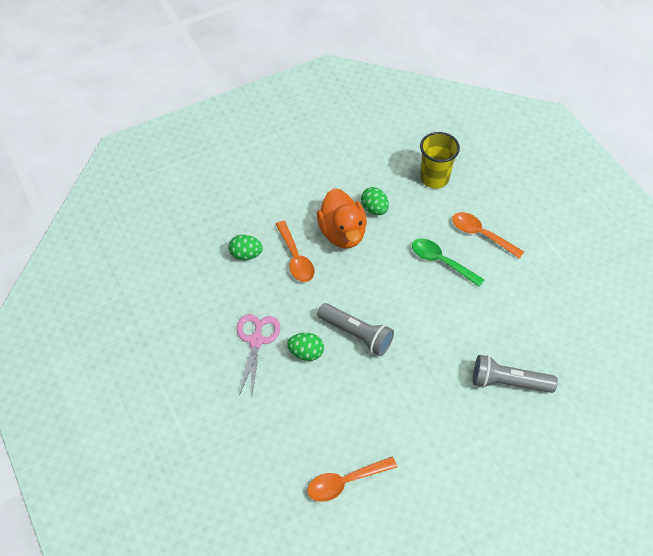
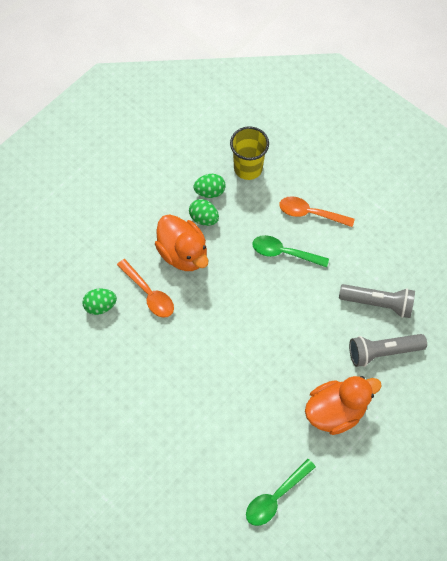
camera: 20 degrees left, 10 degrees up
pink scissors [237,314,280,396] -> none
green egg [287,333,324,361] -> green egg moved to [193,174,226,198]
orange spoon [307,456,397,502] -> green spoon [246,459,316,526]
grey flashlight [317,303,394,356] -> grey flashlight moved to [339,284,415,318]
none -> orange duck [305,376,382,435]

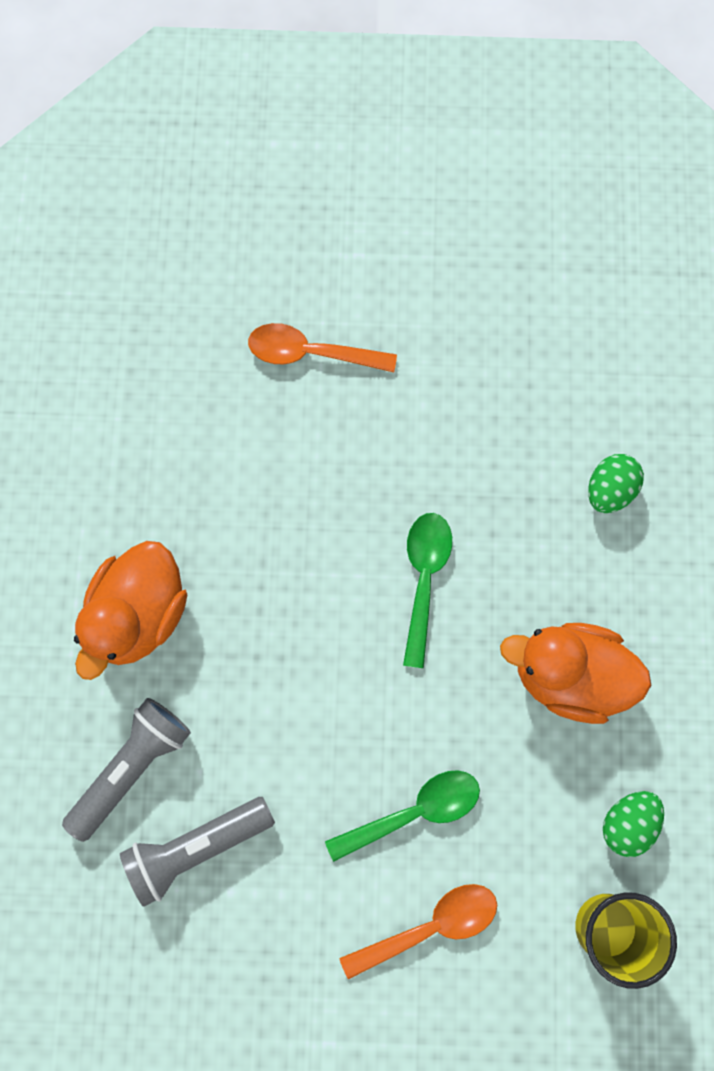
camera: 140 degrees right, 10 degrees up
orange spoon [117,259,174,318] -> orange spoon moved to [248,323,397,373]
green egg [189,199,219,226] -> none
green spoon [246,459,316,526] -> green spoon moved to [403,513,452,668]

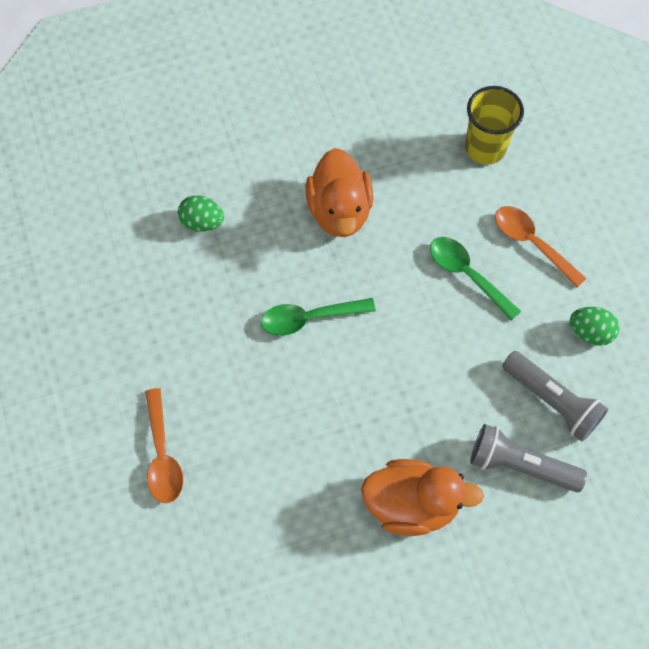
camera: 110 degrees left, 10 degrees down
green egg [603,791,664,857] -> green egg moved to [570,307,620,346]

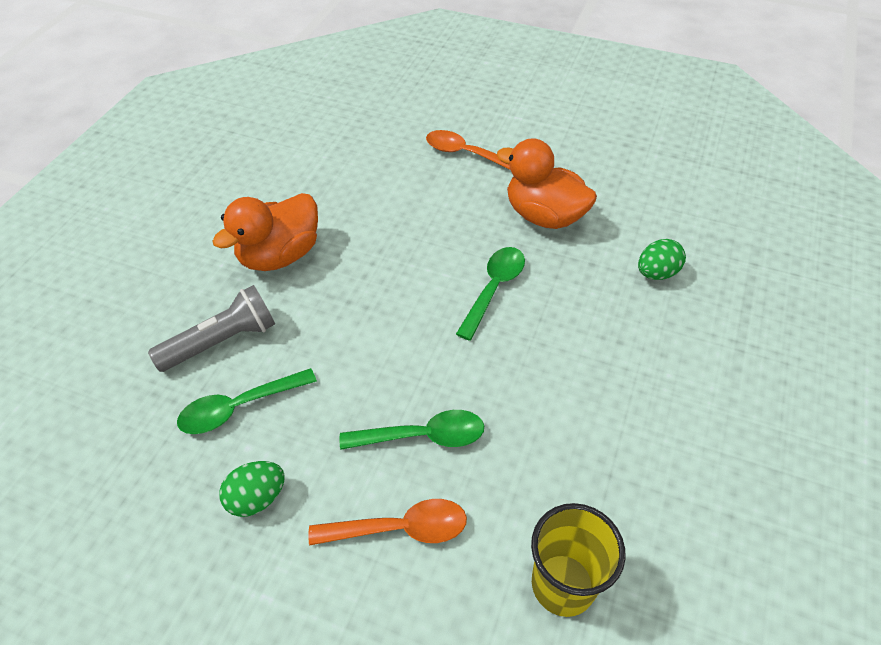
camera: 130 degrees right, 15 degrees down
orange duck [306,148,373,237] -> orange duck moved to [497,138,597,229]
grey flashlight [502,351,608,441] -> green spoon [177,368,317,434]

